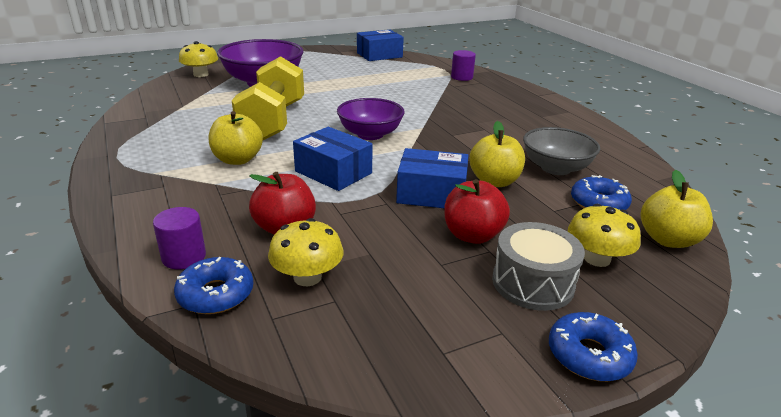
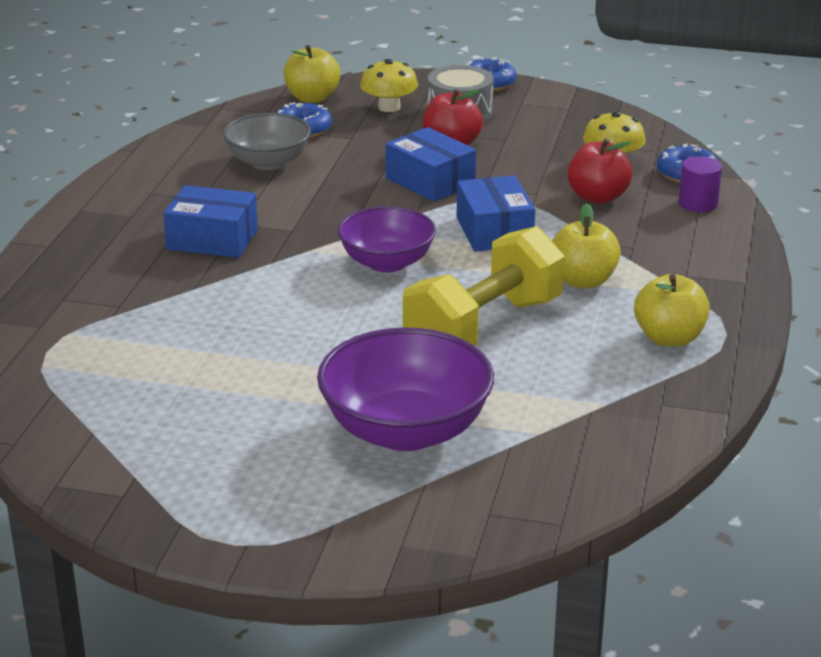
camera: 140 degrees left, 0 degrees up
yellow mushroom [179,41,218,77] -> none
blue box [357,30,404,61] -> blue box moved to [163,185,258,258]
purple cylinder [451,50,476,81] -> none
yellow apple [470,121,525,187] -> yellow apple moved to [634,274,710,347]

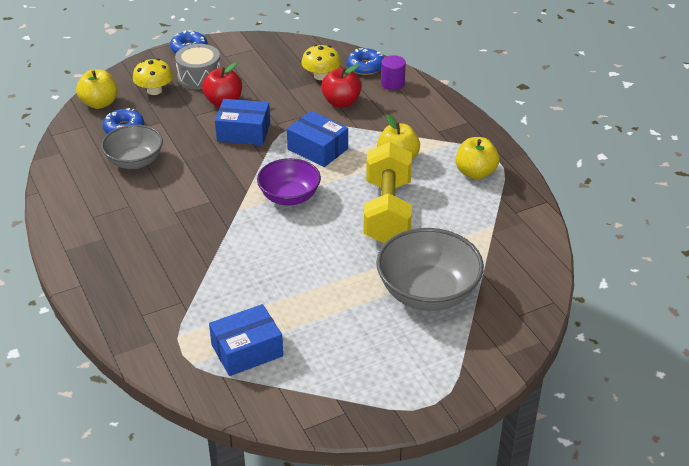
camera: 40 degrees left, 10 degrees up
blue box [163,185,258,258] -> blue box moved to [209,304,283,376]
purple bowl [317,327,494,451] -> grey bowl [376,228,484,311]

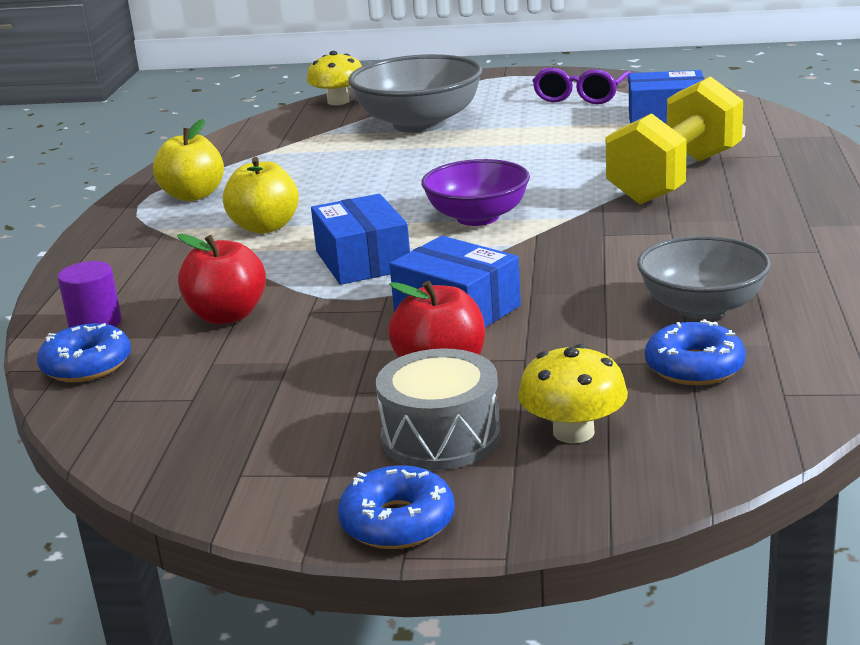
camera: 145 degrees left, 15 degrees down
yellow apple [76,70,117,109] -> none
yellow mushroom [301,45,341,80] -> yellow mushroom moved to [307,51,362,105]
yellow dumbbell [364,142,412,244] -> yellow dumbbell moved to [606,76,743,204]
none -> purple glasses [532,68,632,104]

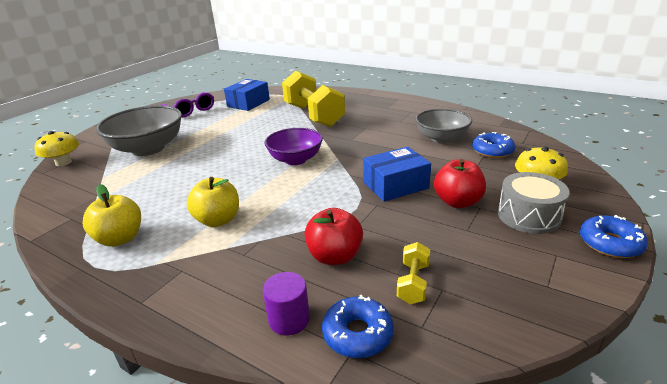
camera: 65 degrees left, 5 degrees up
blue box [311,194,410,285] -> none
none -> yellow dumbbell [397,242,430,304]

